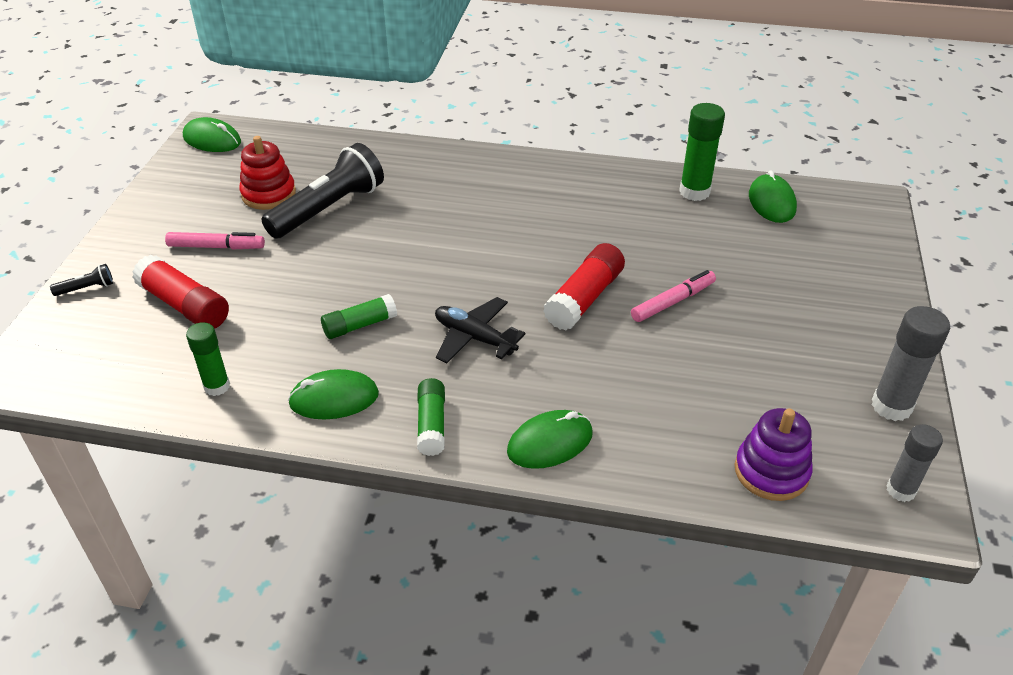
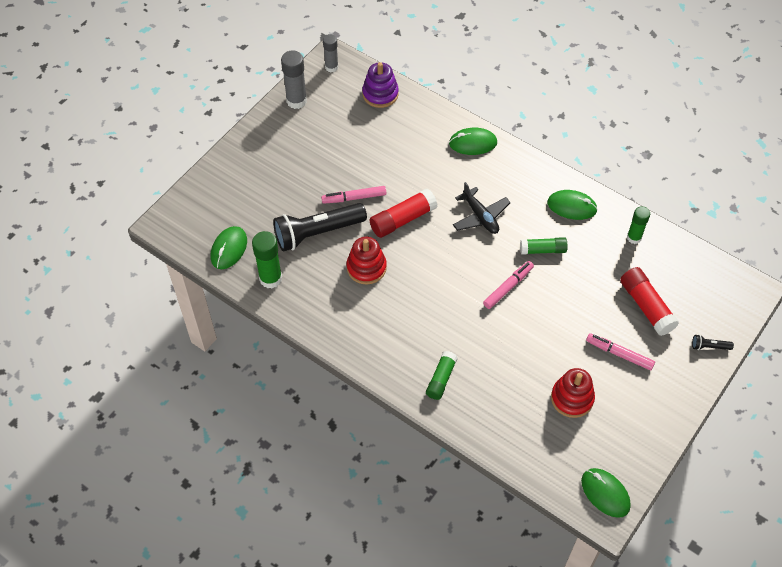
camera: 155 degrees left, 15 degrees up
black flashlight [262,143,384,239] -> black flashlight moved to [273,203,367,251]
green glue stick [417,378,445,456] -> green glue stick moved to [426,351,458,400]
none -> red stacking toy [347,237,387,285]
none -> pink marker [483,261,534,309]

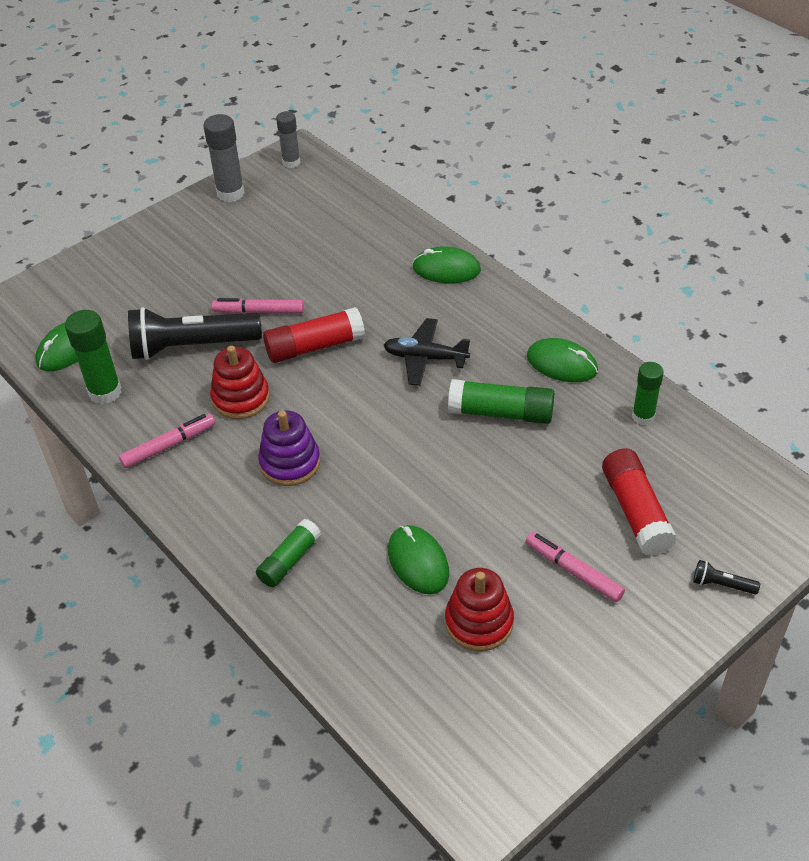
camera: 15 degrees right, 10 degrees down
purple stacking toy [362,62,399,108] -> purple stacking toy moved to [258,410,320,486]
black plane [453,182,511,234] -> black plane turned 120 degrees clockwise [384,318,470,386]
pink marker [483,261,534,309] -> pink marker moved to [119,414,215,468]
green glue stick [520,237,568,255] -> green glue stick [448,379,554,424], size x1.51
green mouse [581,468,631,518] -> green mouse moved to [388,525,449,594]

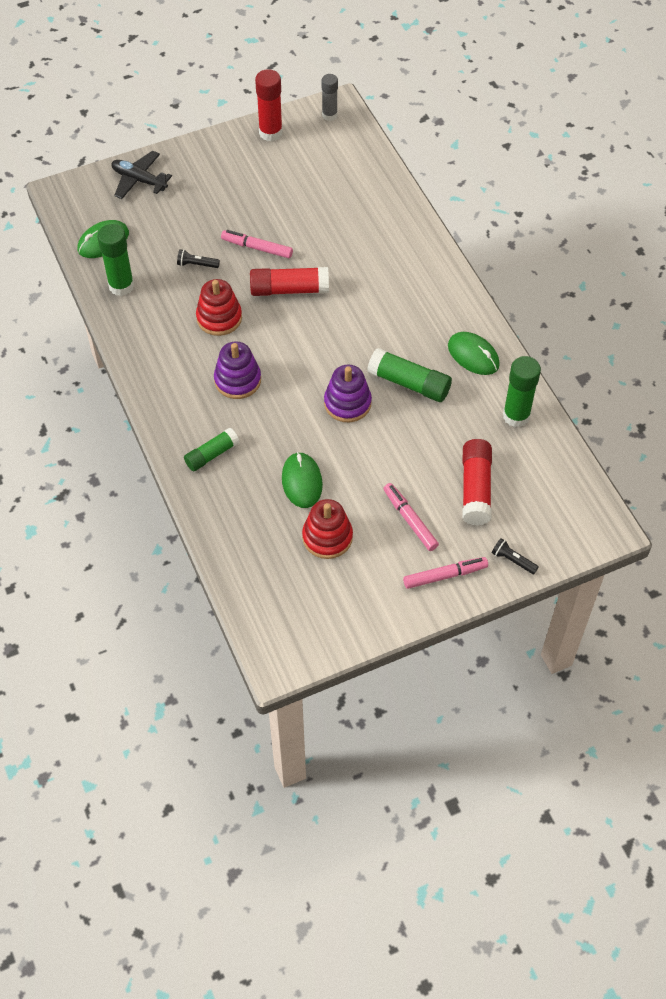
camera: 15 degrees right, 10 degrees up
pink marker [119,414,215,468] -> pink marker moved to [403,557,488,589]
black flashlight [128,307,262,360] -> black flashlight [177,249,220,268], size x0.40
grey glue stick [203,114,245,202] -> red glue stick [255,69,283,141]
black plane [384,318,470,386] -> black plane moved to [111,151,172,199]
green mouse [412,246,481,283] -> none
green glue stick [632,362,664,425] -> green glue stick [503,356,541,427], size x1.51
none -> purple stacking toy [324,365,372,422]

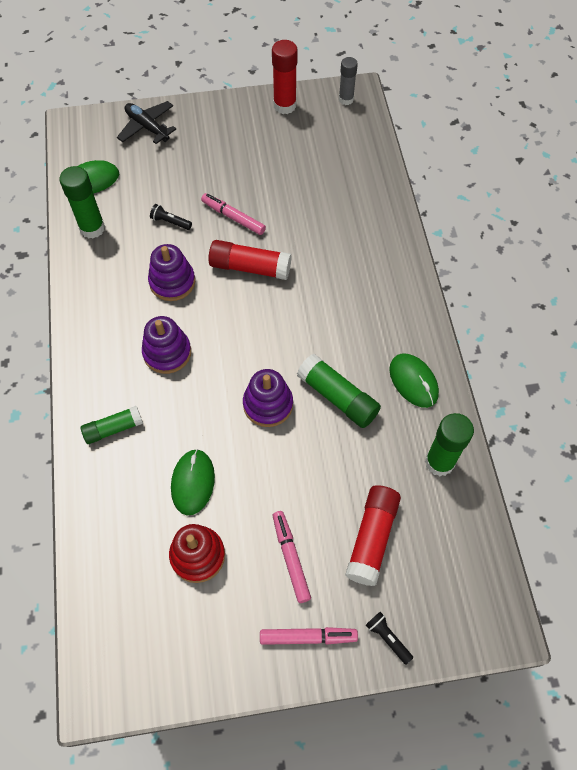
camera: 15 degrees right, 5 degrees up
red stacking toy [196,279,242,336] -> purple stacking toy [148,244,195,301]

